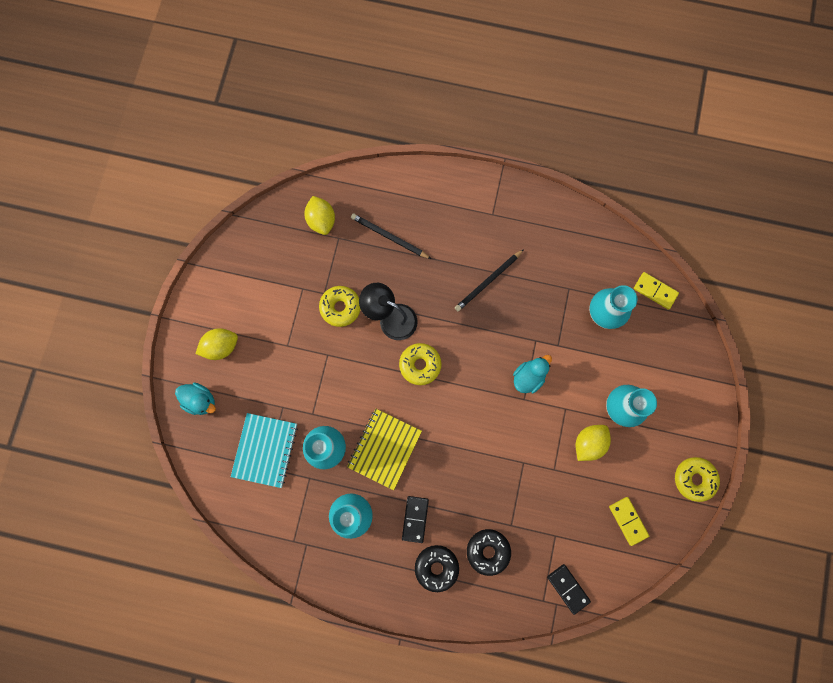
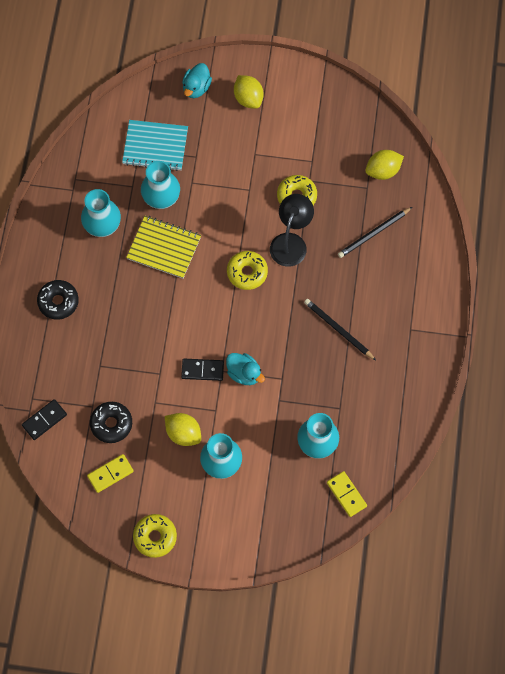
camera: 85 degrees right, 10 degrees down
black pencil [351,213,431,259] -> black pencil turned 150 degrees counterclockwise [338,207,412,258]
black domino [402,496,429,543] -> black domino moved to [181,359,224,381]
black donut [467,529,511,576] -> black donut moved to [90,402,132,443]
yellow domino [634,272,679,309] -> yellow domino turned 60 degrees counterclockwise [327,471,367,517]

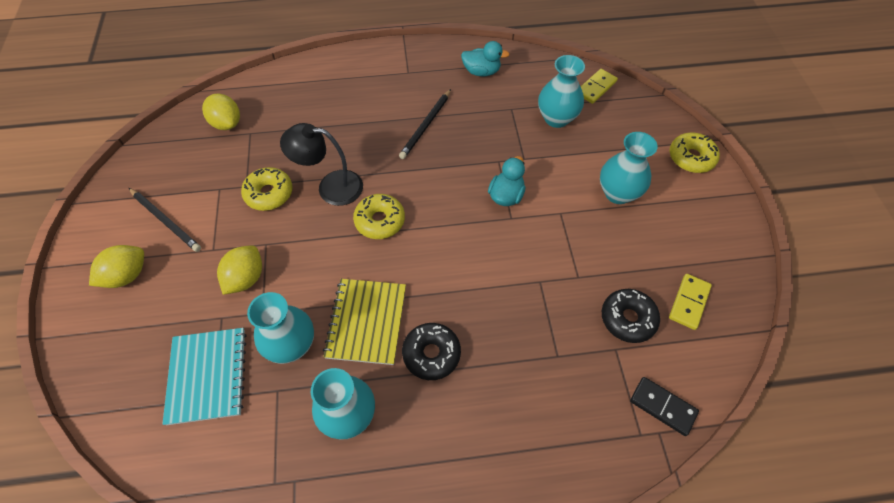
camera: 105 degrees left, 10 degrees down
black donut [37,280,79,320] -> black donut moved to [402,323,461,380]
yellow domino [87,454,134,493] -> yellow domino turned 75 degrees clockwise [669,274,712,330]
yellow donut [133,514,177,558] -> yellow donut moved to [670,133,720,173]
yellow lemon [165,413,201,446] -> yellow lemon moved to [217,245,262,295]
black domino [181,359,224,381] -> none
turquoise duck [182,63,212,98] -> turquoise duck moved to [461,41,510,76]
black pencil [338,207,412,258] -> black pencil moved to [129,188,201,252]

